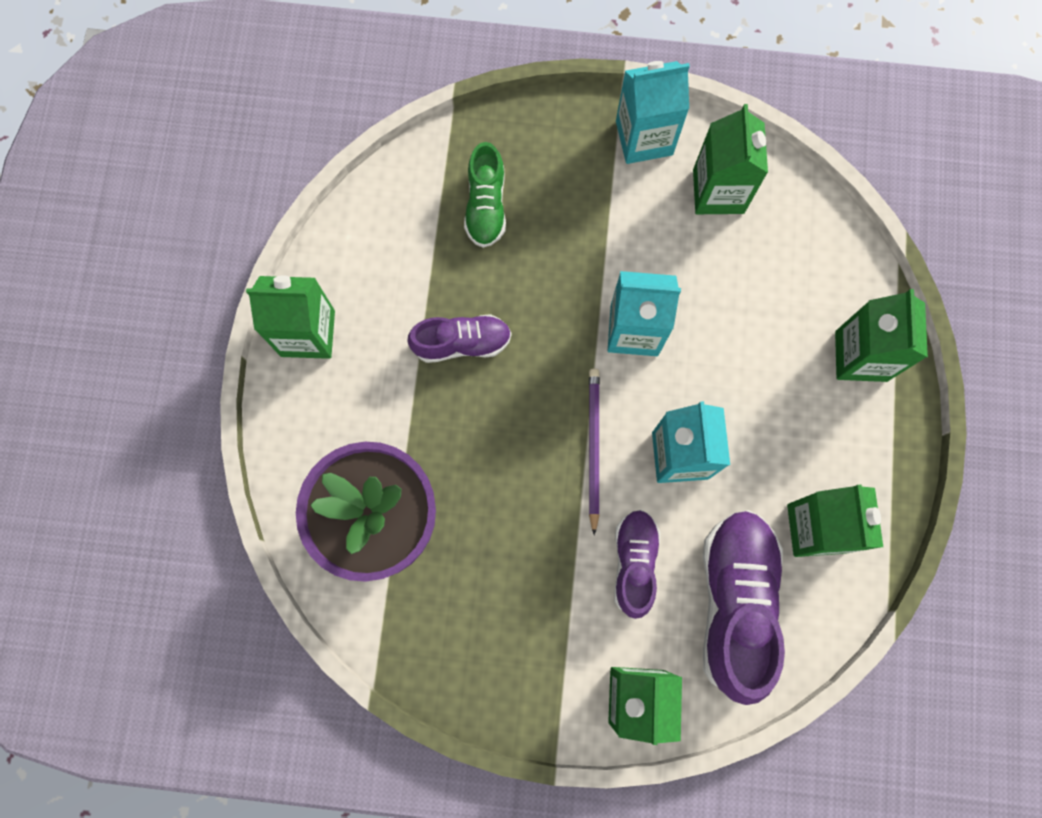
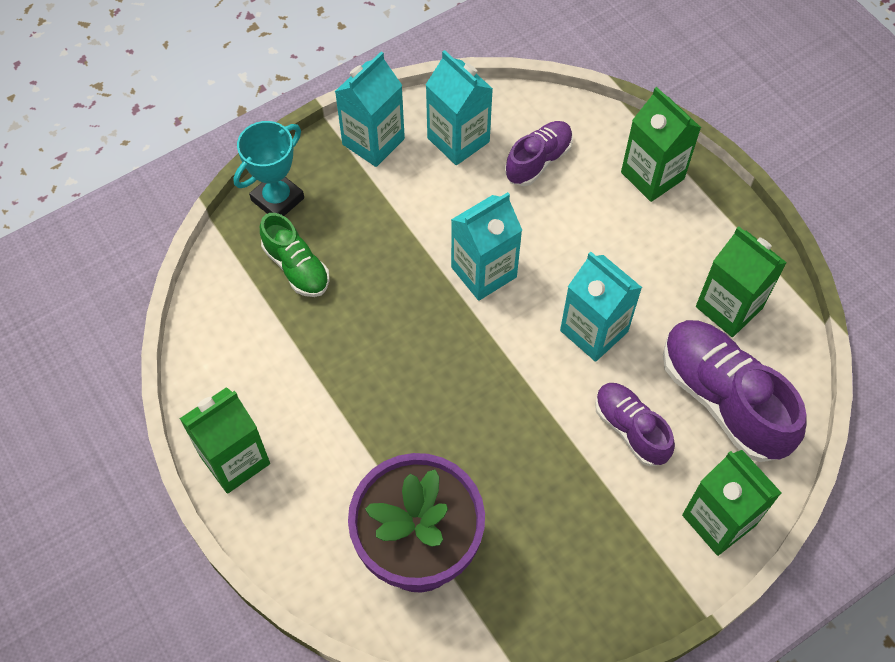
camera: 40 degrees left, 15 degrees down
purple shoe [407,314,512,363] -> purple shoe moved to [505,121,573,186]
purple pencil [589,368,600,535] -> none
green carton [693,104,768,214] -> turquoise carton [426,50,493,165]
none -> turquoise trophy [233,121,304,216]

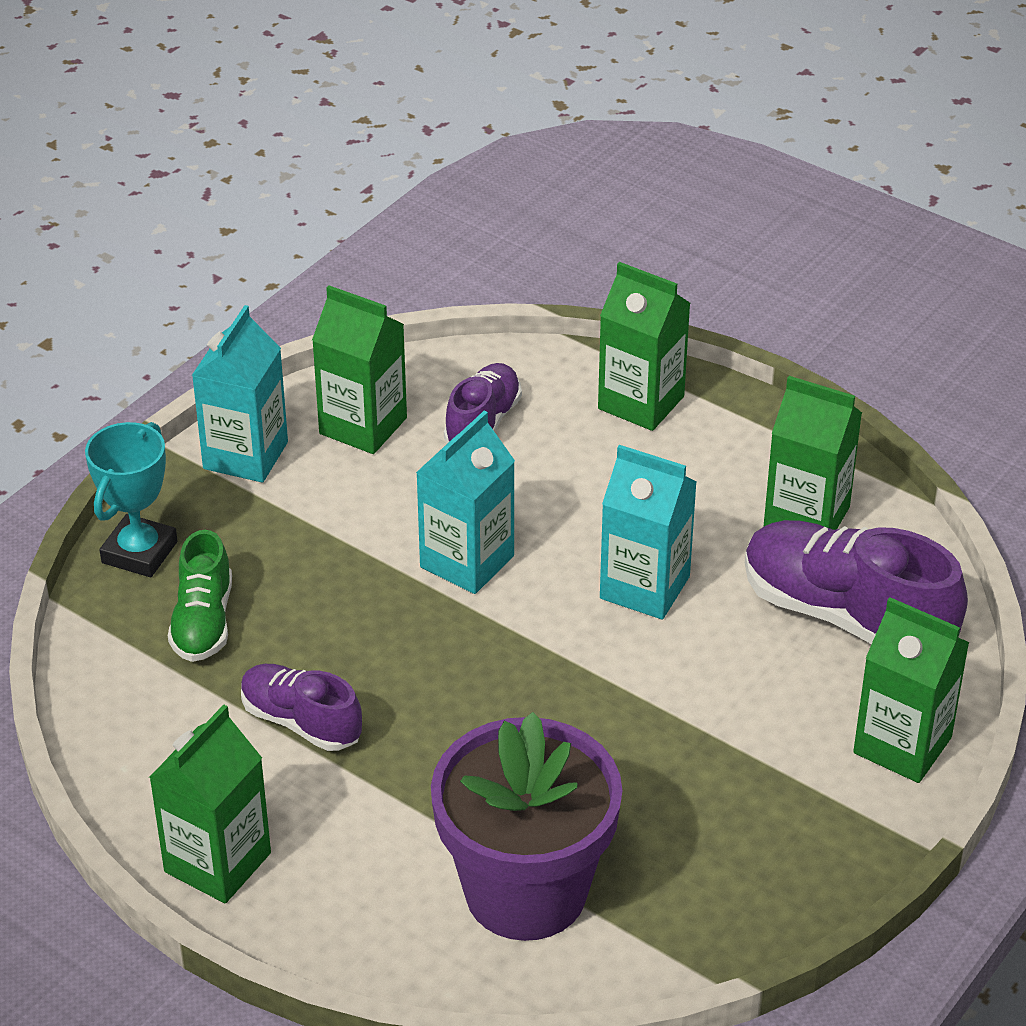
camera: 20 degrees left, 20 degrees down
green shoe [260,213,330,297] -> green shoe turned 60 degrees clockwise [168,530,232,662]
turquoise carton [426,50,493,165] -> green carton [312,285,407,454]
purple shoe [595,383,675,467] -> purple shoe moved to [241,664,362,751]

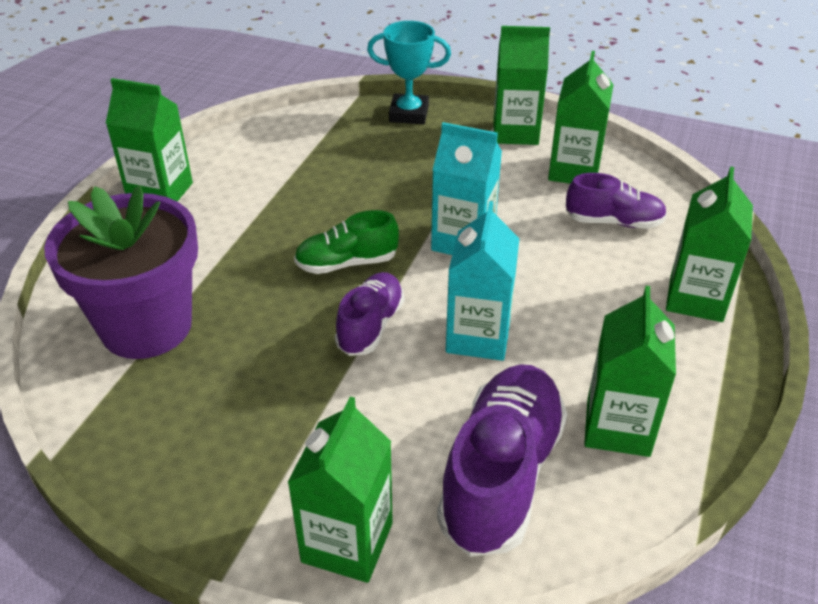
camera: 75 degrees right, 0 degrees up
green shoe [168,530,232,662] -> green shoe moved to [294,210,399,274]
turquoise carton [192,305,288,483] -> green carton [493,26,550,145]
purple shoe [241,664,362,751] -> purple shoe moved to [335,272,404,356]

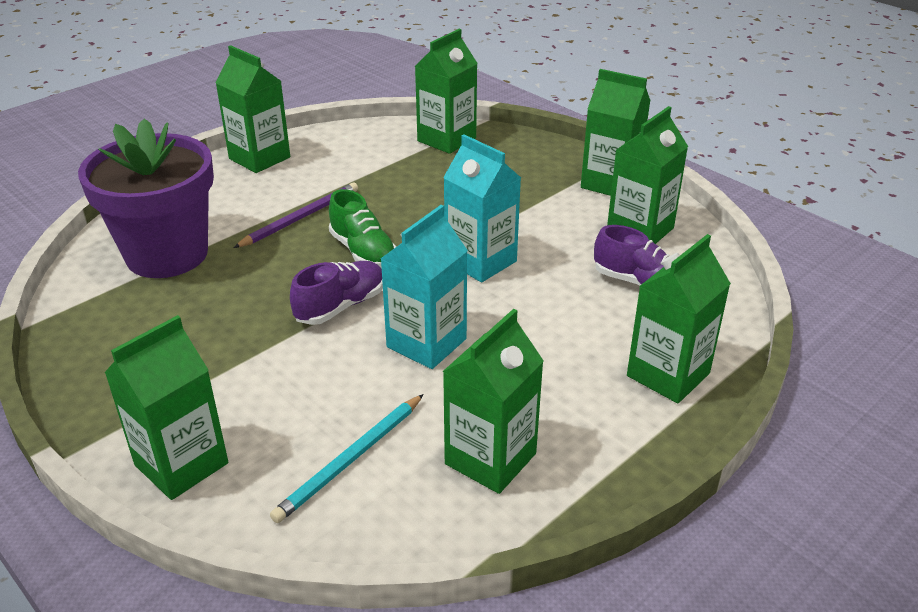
camera: 25 degrees right, 5 degrees down
green shoe [294,210,399,274] -> green shoe turned 135 degrees counterclockwise [329,189,397,268]
turquoise trophy [367,21,451,124] -> none
purple shoe [437,364,567,557] -> turquoise pencil [270,394,424,523]
none -> purple pencil [233,182,358,248]
none -> green carton [415,29,478,154]

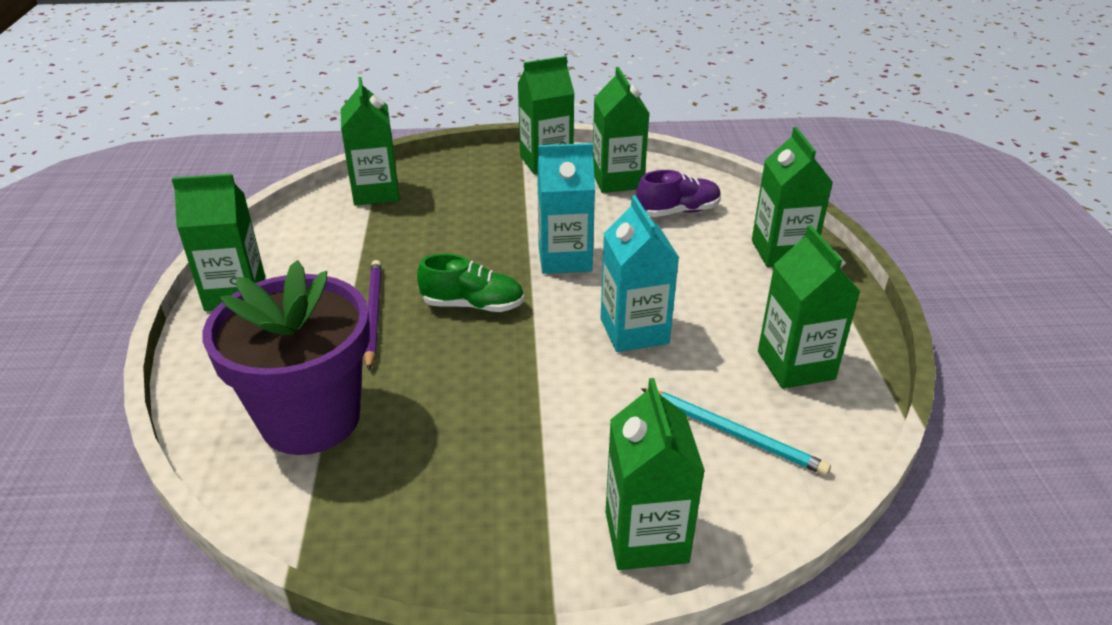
camera: 50 degrees left, 0 degrees up
turquoise pencil [270,394,424,523] -> turquoise pencil turned 45 degrees counterclockwise [641,388,831,476]
purple shoe [290,261,383,325] -> none

